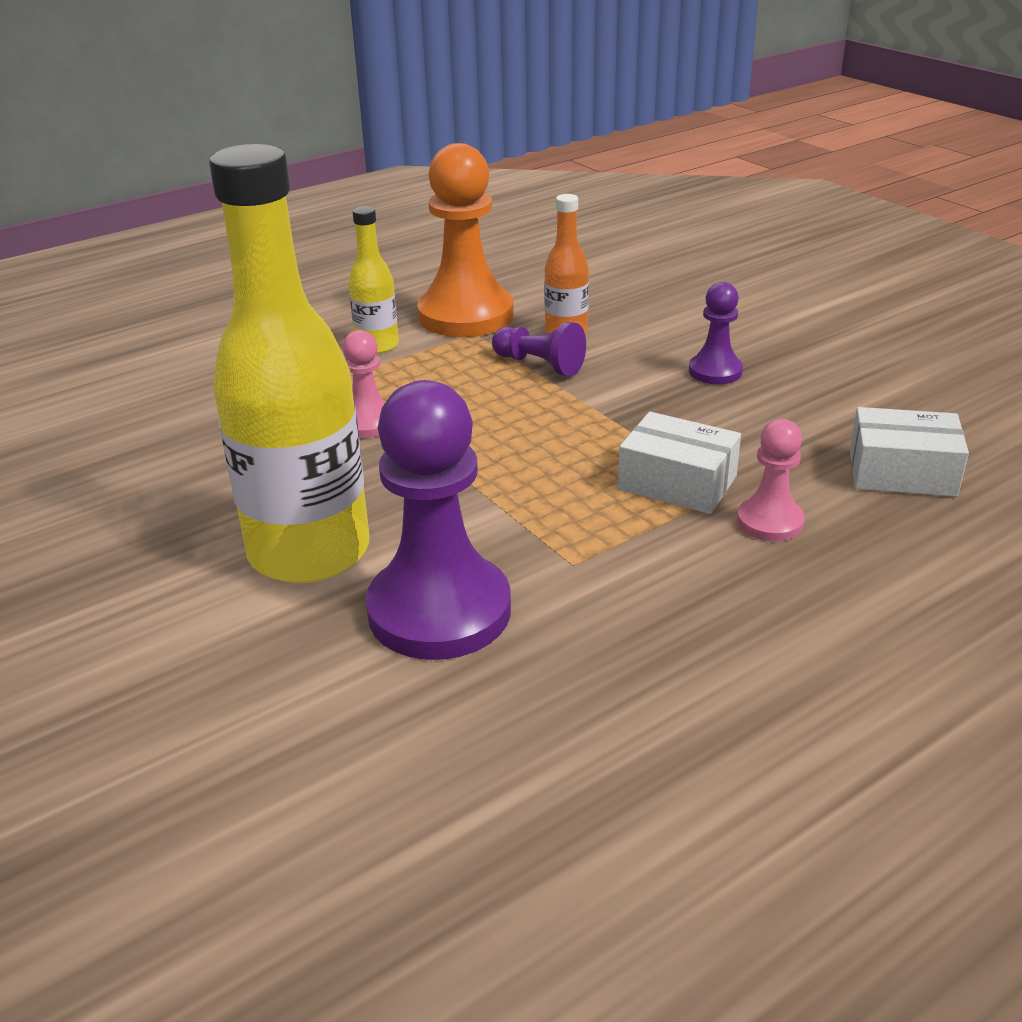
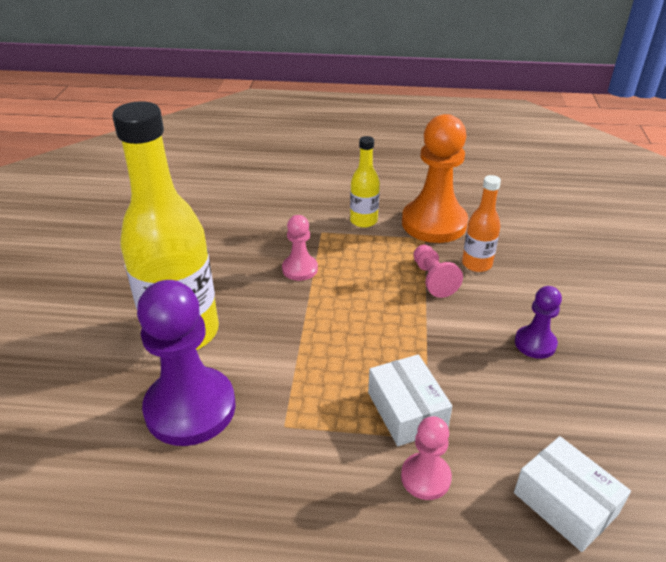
camera: 40 degrees right, 5 degrees up
purple pawn [492,322,586,376] -> pink pawn [413,245,463,298]

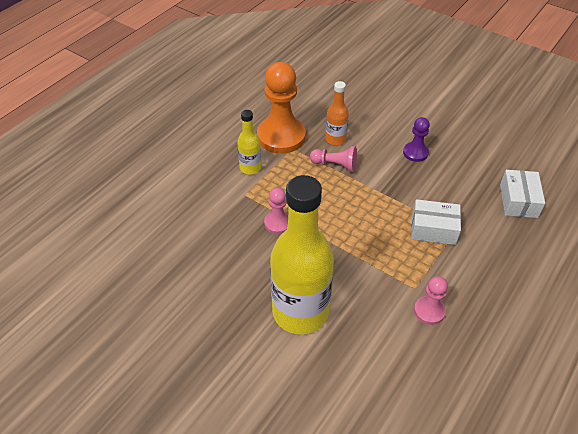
camera: 60 degrees left, 10 degrees up
purple pawn [137,280,236,446] -> none
pink pawn [401,416,452,500] -> pink pawn moved to [414,276,448,325]
white box [514,436,631,552] -> white box turned 75 degrees counterclockwise [500,170,545,218]

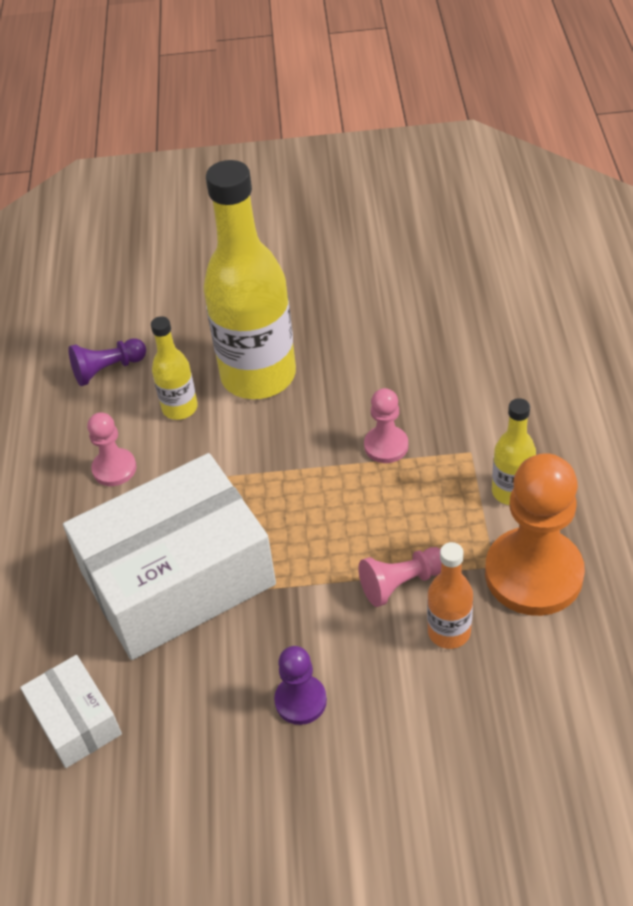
camera: 145 degrees right, 0 degrees up
white box [411,199,461,245] -> white box [63,453,276,660], size x2.12
none -> purple pawn [68,338,146,386]
none -> yellow bottle [151,316,198,420]

